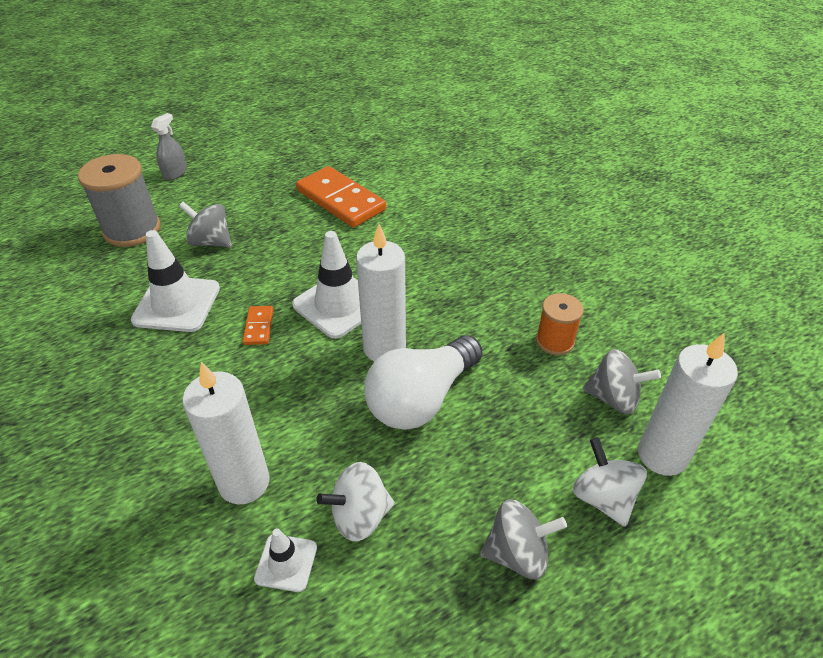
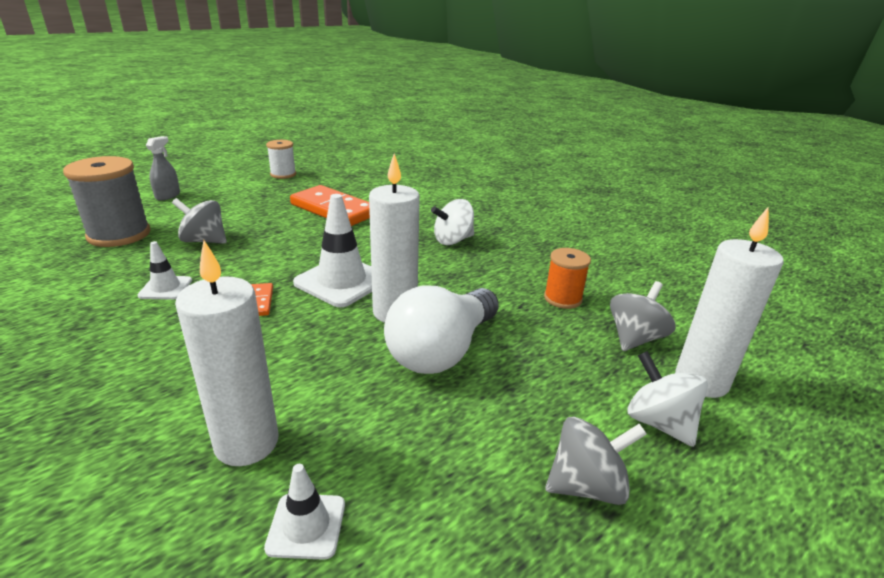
camera: 10 degrees left, 15 degrees down
white traffic cone [131,230,220,332] -> white traffic cone [138,241,192,299], size x0.53
white spinning top [316,462,395,541] -> white spinning top moved to [431,199,474,245]
grey spinning top [583,349,661,414] -> grey spinning top turned 60 degrees counterclockwise [610,281,676,351]
none -> white spool [266,140,296,179]

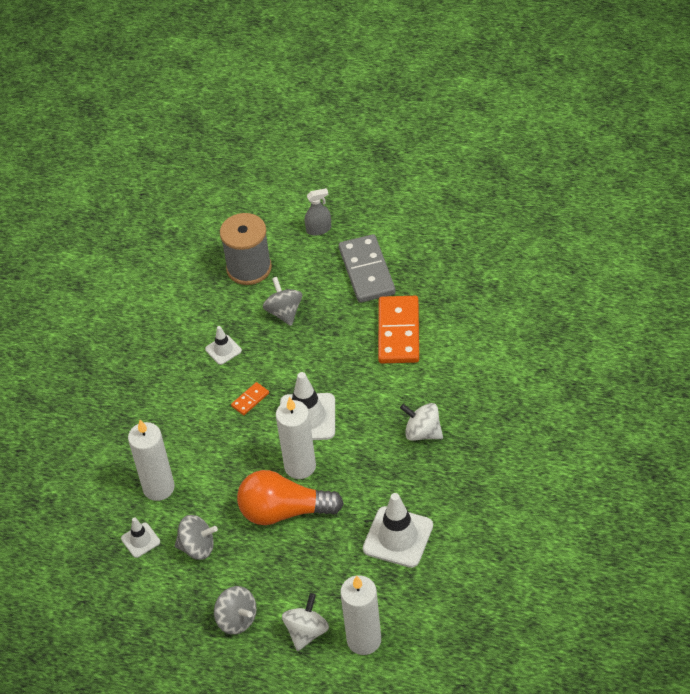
camera: 60 degrees right, 20 degrees up
white spool [266,140,296,179] -> none
white light bulb [384,286,499,374] -> orange light bulb [237,470,344,525]
orange spool [544,248,591,309] -> white traffic cone [363,493,433,568]
grey spinning top [610,281,676,351] -> grey spinning top moved to [175,515,218,560]
none -> grey domino [339,234,396,303]

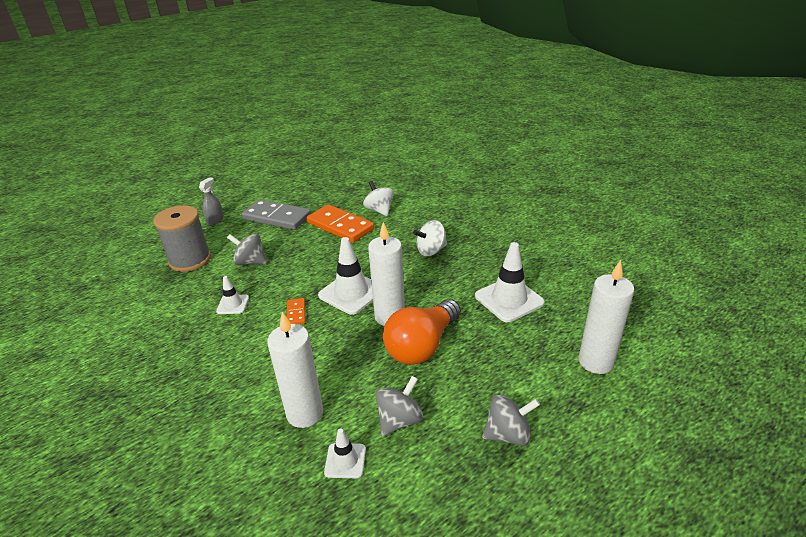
camera: 55 degrees left, 15 degrees down
white spinning top [282,593,329,651] -> white spinning top moved to [363,181,394,216]

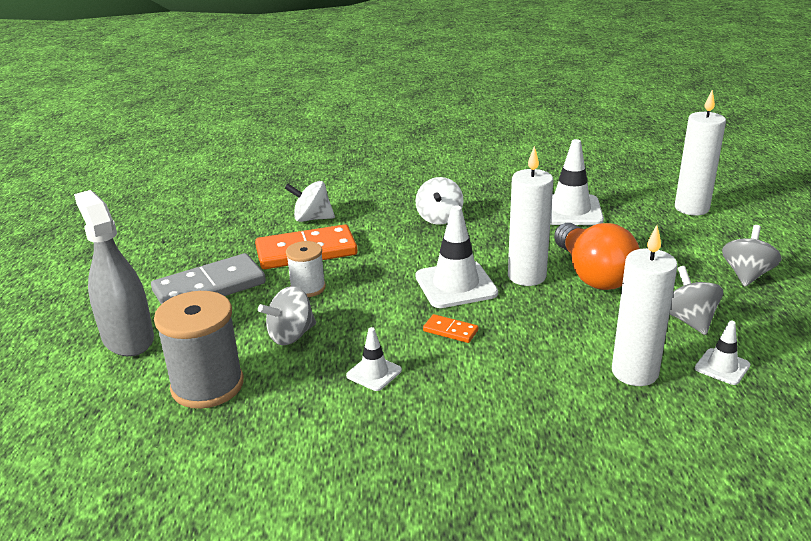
camera: 55 degrees left, 5 degrees down
grey spray bottle [199,177,224,225] -> grey spray bottle [74,190,154,357], size x1.95
none -> white spool [286,241,326,297]

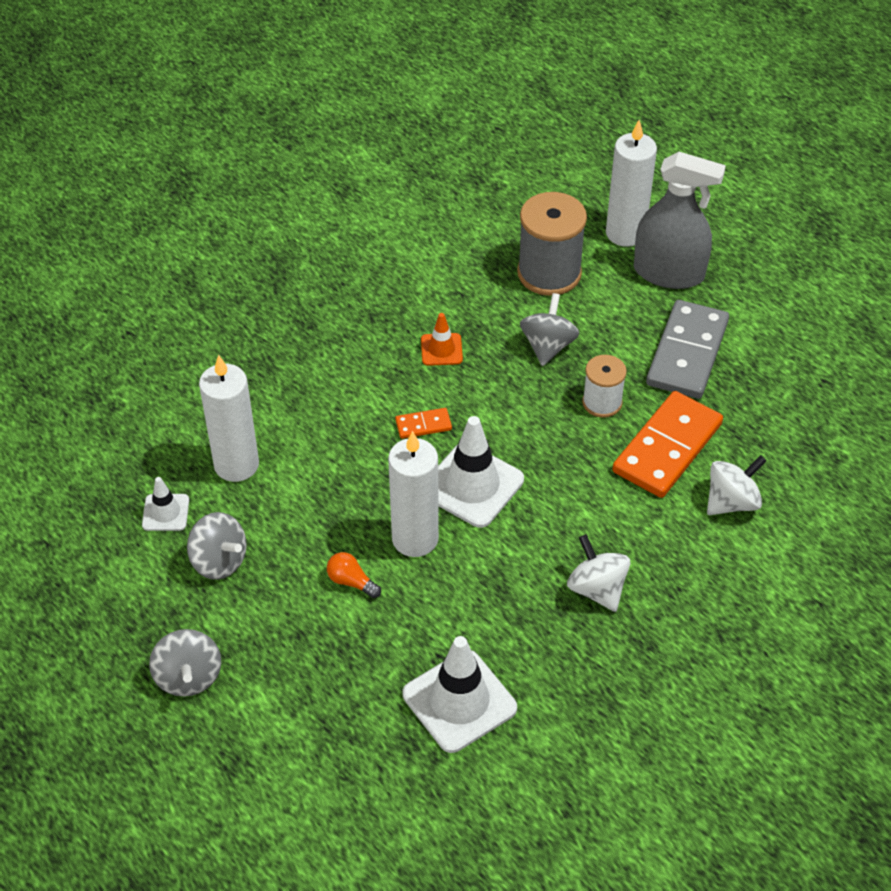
camera: 140 degrees right, 20 degrees up
white traffic cone [346,327,402,391] -> orange traffic cone [421,313,463,366]
orange light bulb [554,223,640,290] -> orange light bulb [327,552,381,598], size x0.40
white candle [675,90,726,215] -> white candle moved to [606,120,657,247]

